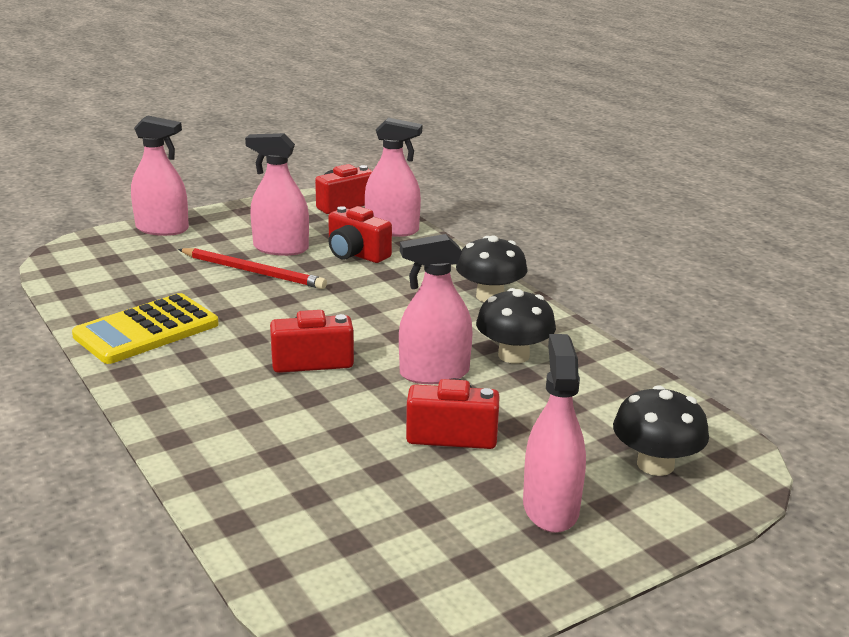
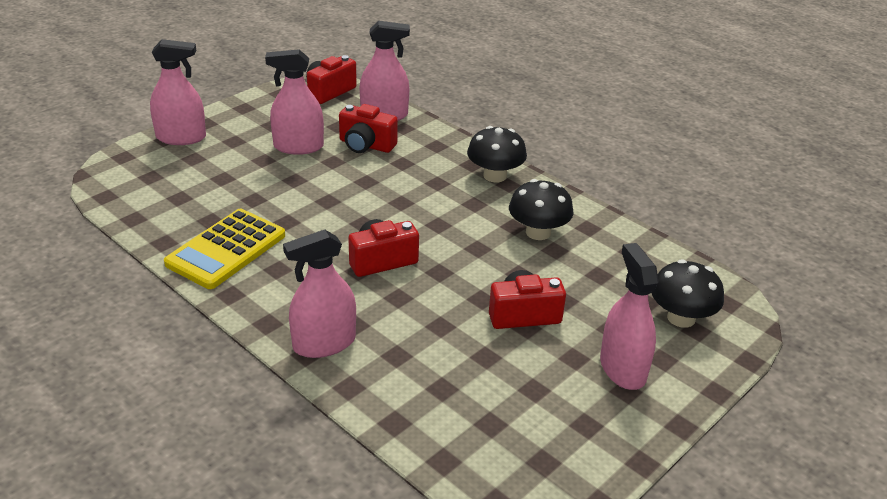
camera: 15 degrees left, 10 degrees up
red pencil [178,248,327,289] -> none
pink spray bottle [399,234,473,384] -> pink spray bottle moved to [283,229,356,358]

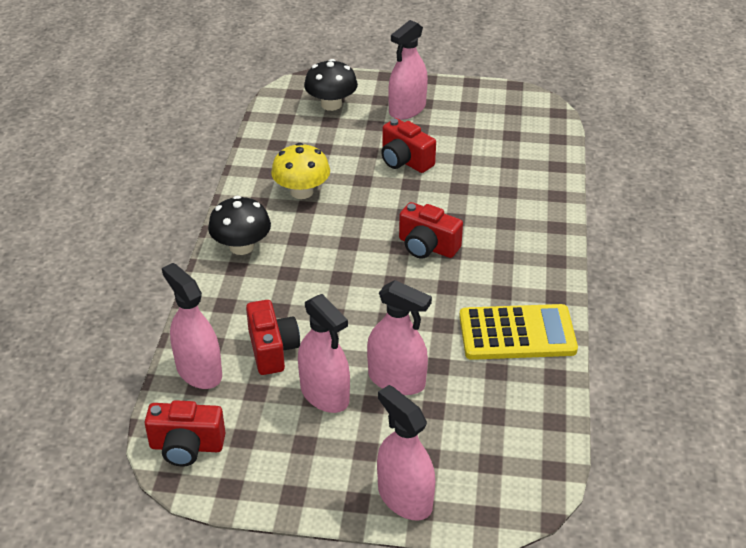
camera: 125 degrees left, 5 degrees up
pink spray bottle [283,229,356,358] -> pink spray bottle moved to [367,280,432,395]
black mushroom [509,179,574,240] -> yellow mushroom [271,143,330,199]

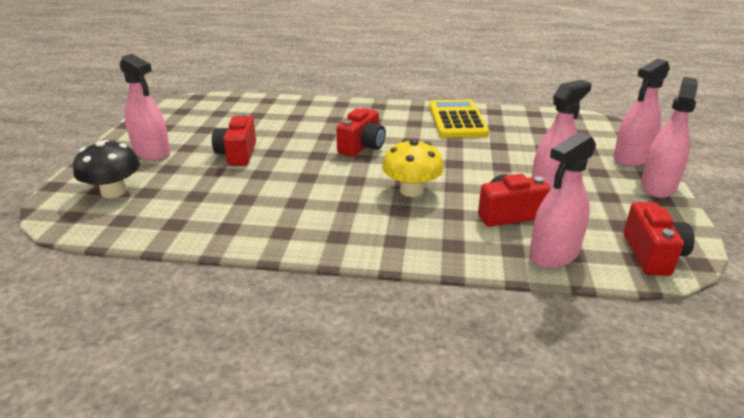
camera: 90 degrees left, 10 degrees down
black mushroom [208,196,271,255] -> none
yellow mushroom [271,143,330,199] -> yellow mushroom moved to [382,139,444,197]
pink spray bottle [367,280,432,395] -> pink spray bottle moved to [641,77,698,198]
red camera [381,118,436,173] -> red camera turned 135 degrees clockwise [212,113,256,166]

